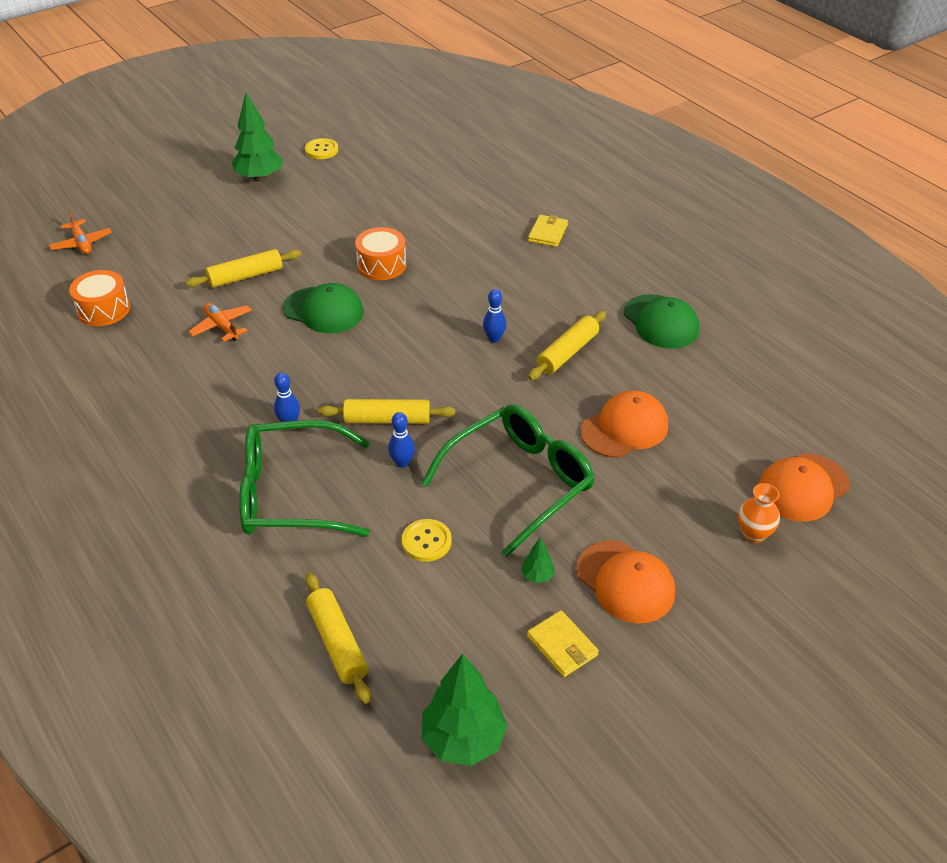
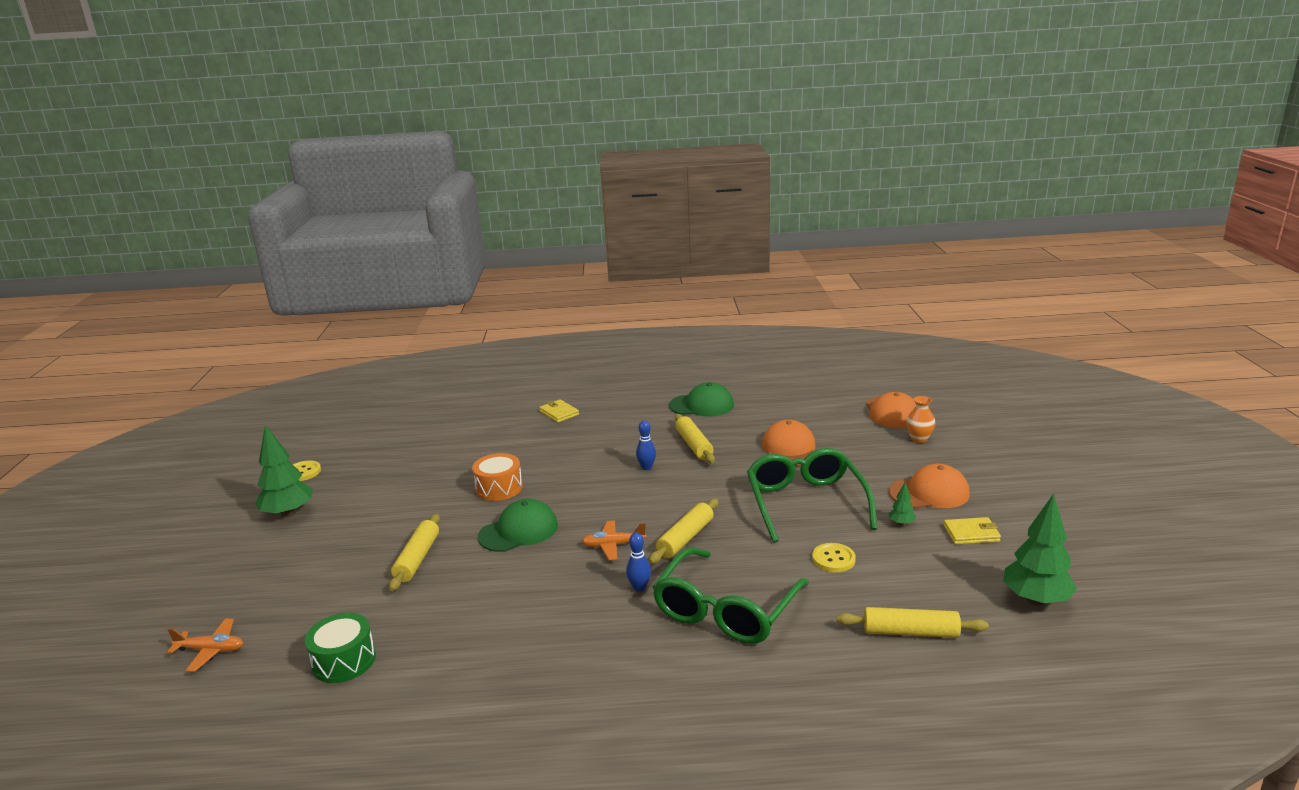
camera: 55 degrees left, 20 degrees down
orange drum [69,270,130,326] -> green drum [305,613,376,683]
orange plane [188,303,252,342] -> orange plane moved to [581,521,647,560]
blue bowling pin [388,412,415,468] -> none

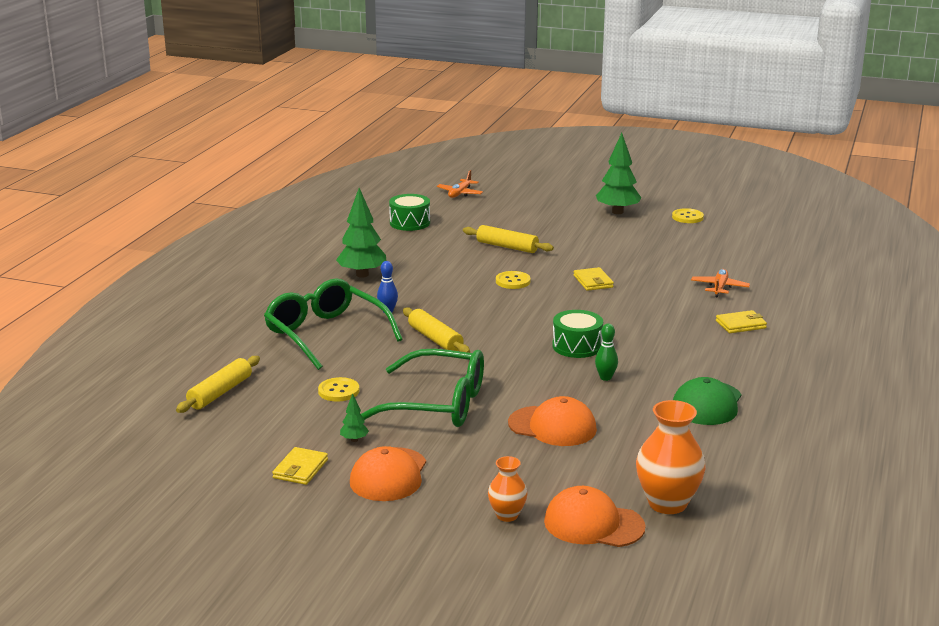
camera: 110 degrees right, 0 degrees up
orange drum [472,453,523,501] -> yellow wallet [573,267,614,291]
green cap [478,499,558,552] -> yellow button [496,271,530,289]
orange plane [581,521,647,560] -> orange plane moved to [691,269,750,297]
blue bowling pin [636,420,656,470] -> green drum [552,310,603,358]
yellow rolling pin [675,414,715,463] -> green bowling pin [595,324,618,381]
green tree [1003,494,1077,605] -> green tree moved to [336,188,386,278]
none -> orange vase [636,400,706,514]

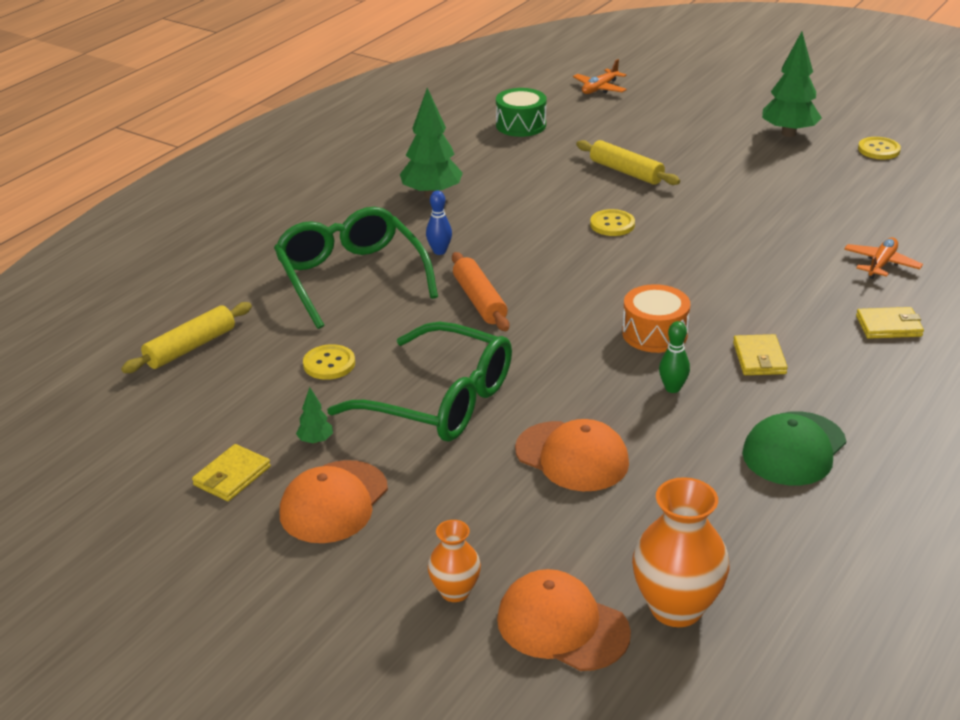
camera: 15 degrees right, 10 degrees up
yellow rolling pin [403,307,470,353] -> orange rolling pin [452,252,509,331]
green drum [552,310,603,358] -> orange drum [622,284,690,353]
yellow wallet [573,267,614,291] -> yellow wallet moved to [733,334,788,375]

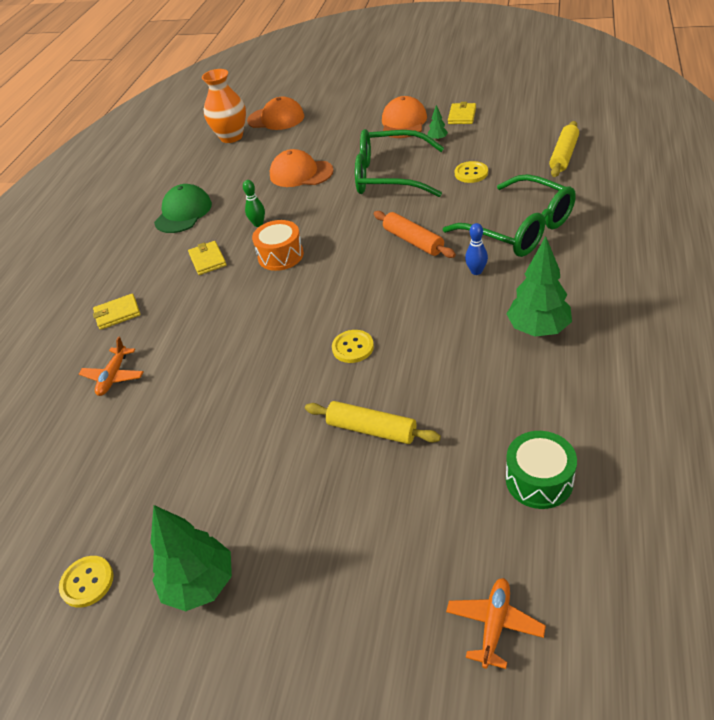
camera: 165 degrees right, 10 degrees up
orange vase [428,520,481,602] -> none

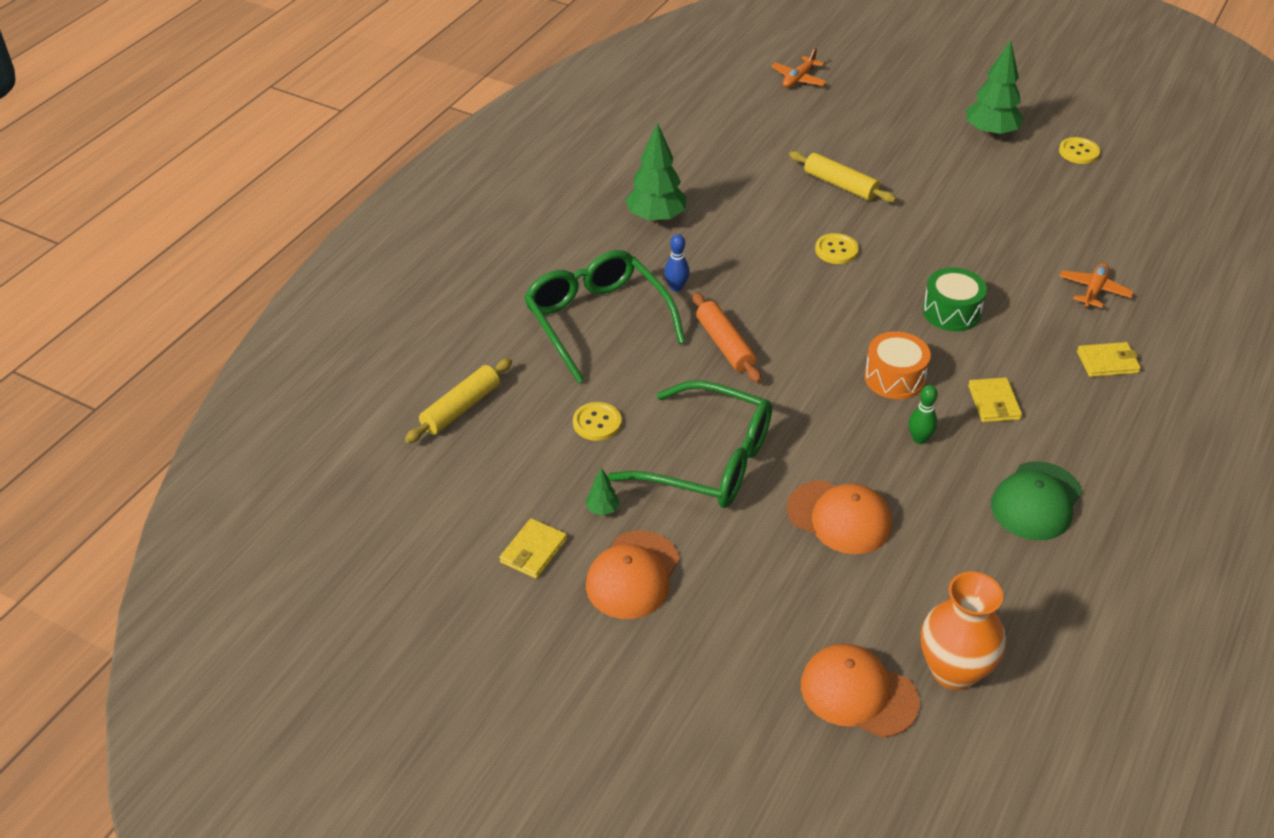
camera: 170 degrees left, 0 degrees up
green drum [506,431,577,509] -> green drum moved to [923,267,987,331]

